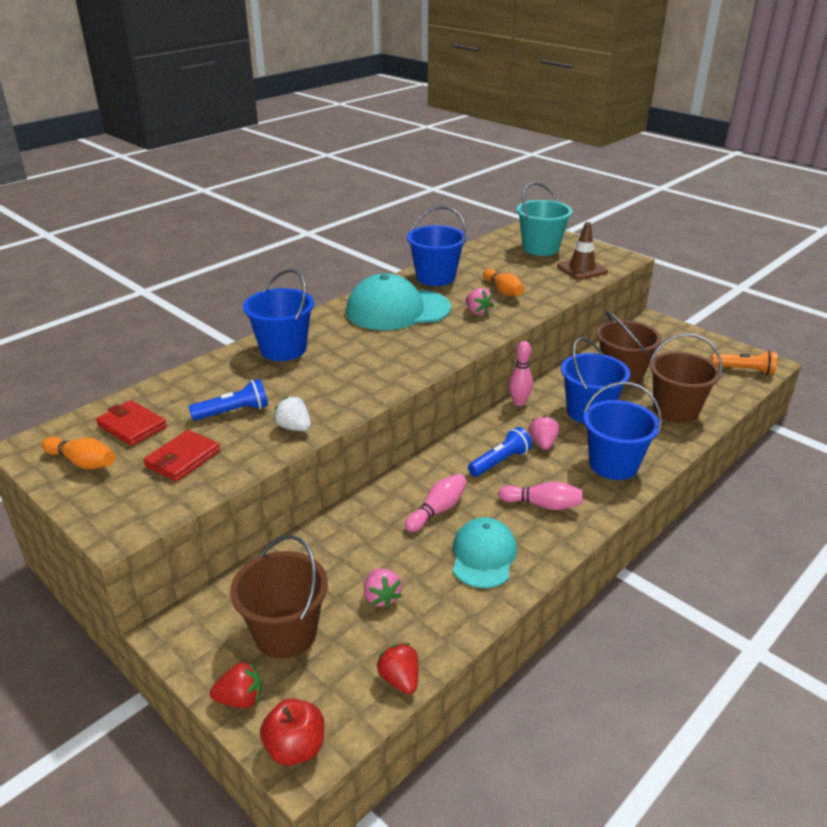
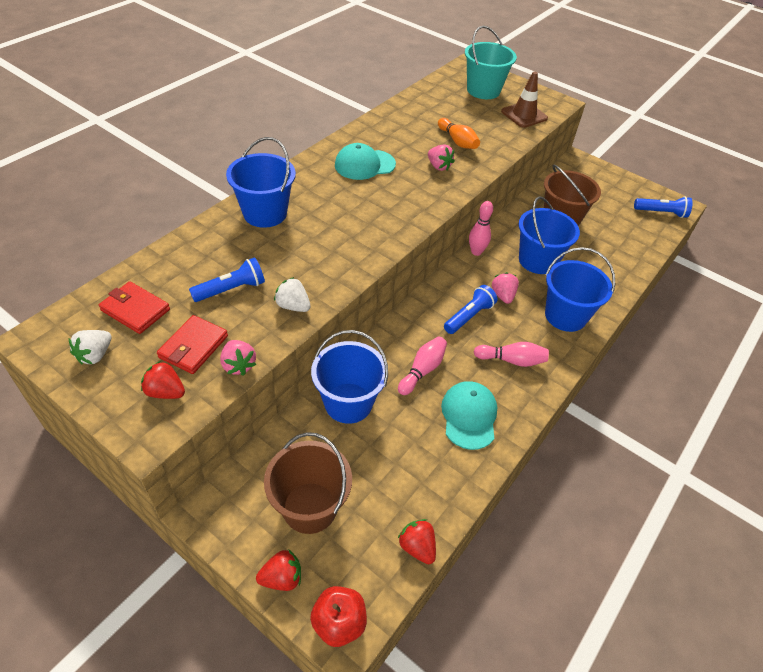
camera: 10 degrees left, 15 degrees up
orange bowling pin [42,437,116,469] -> white strawberry [69,330,111,365]
turquoise cap [346,273,451,330] -> turquoise cap [335,143,396,180], size x0.63
pink strawberry [364,569,402,608] -> pink strawberry moved to [220,340,256,376]
blue bucket [407,206,466,286] -> blue bucket moved to [311,330,388,424]
brown bucket [650,333,723,423] -> none
orange flashlight [711,351,777,375] -> blue flashlight [634,196,692,218]
none -> red strawberry [141,361,185,399]

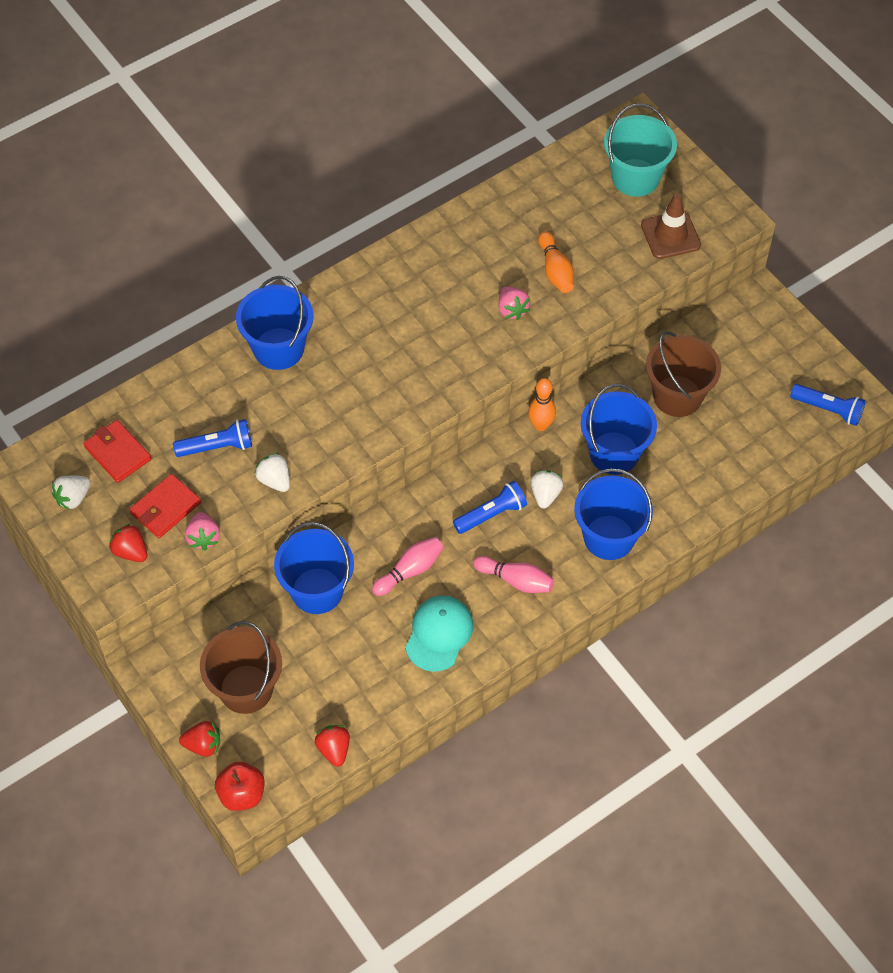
camera: 20 degrees right, 10 degrees up
turquoise cap [335,143,396,180] -> none
pink bowling pin [469,201,493,256] -> orange bowling pin [528,378,556,431]
pink strawberry [492,272,519,304] -> white strawberry [531,471,564,508]

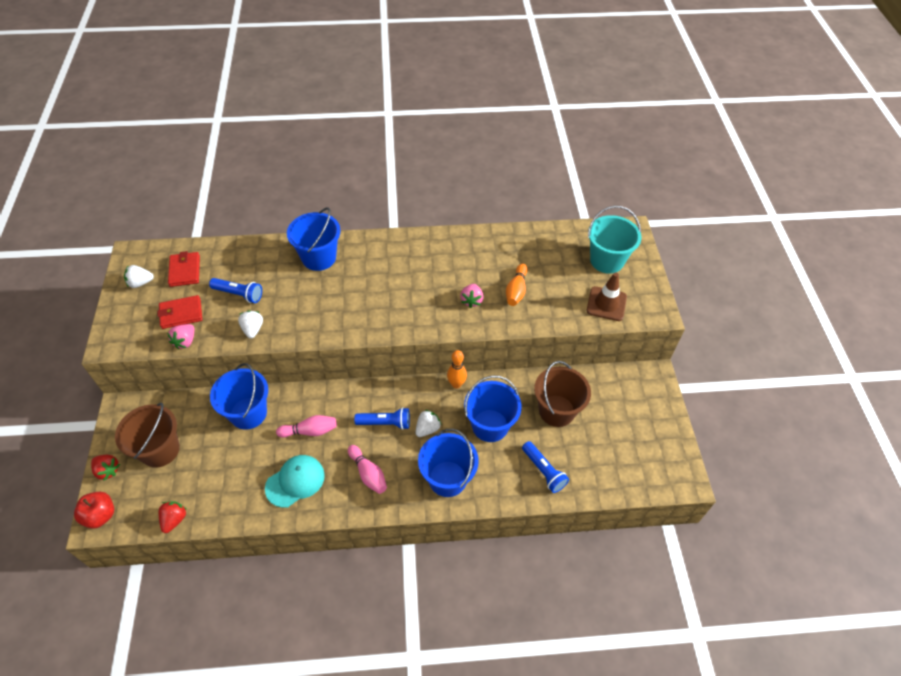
camera: 30 degrees right, 5 degrees down
red strawberry [109,523,147,562] -> none
blue flashlight [790,384,866,426] -> blue flashlight moved to [522,441,569,493]

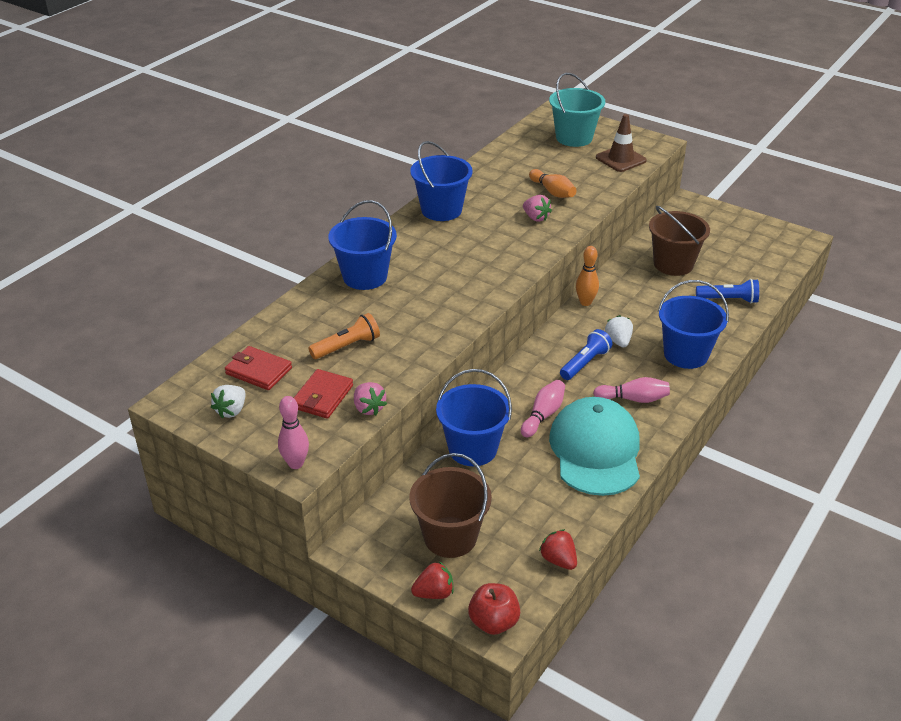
camera: 50 degrees left, 15 degrees down
blue flashlight [209,278,262,303] -> orange flashlight [308,313,380,359]
white strawberry [238,310,263,339] -> none
turquoise cap [265,455,325,508] -> turquoise cap [549,397,640,496], size x1.60
blue bucket [464,375,522,442] -> blue bucket moved to [410,141,473,221]
none -> pink bowling pin [278,396,309,469]

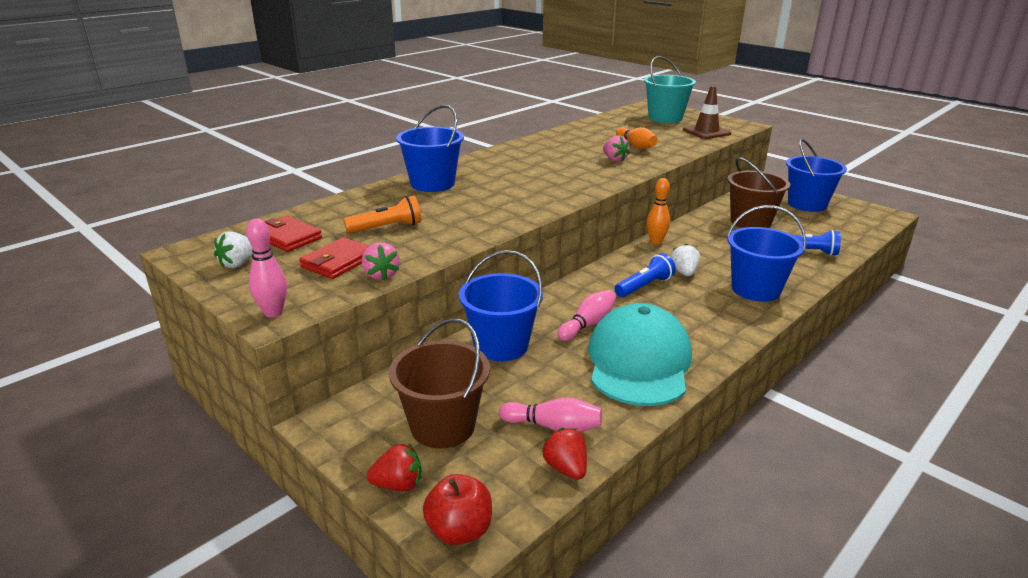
camera: 10 degrees right, 10 degrees down
blue bucket [410,141,473,221] -> blue bucket moved to [786,139,847,212]
pink bowling pin [593,377,670,403] -> pink bowling pin moved to [499,397,602,432]

